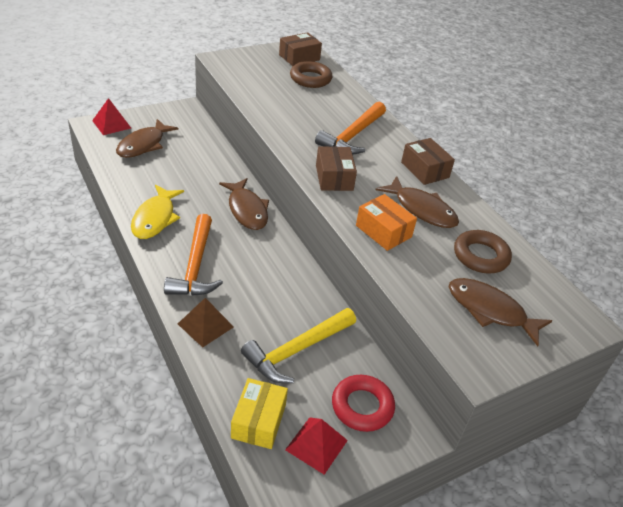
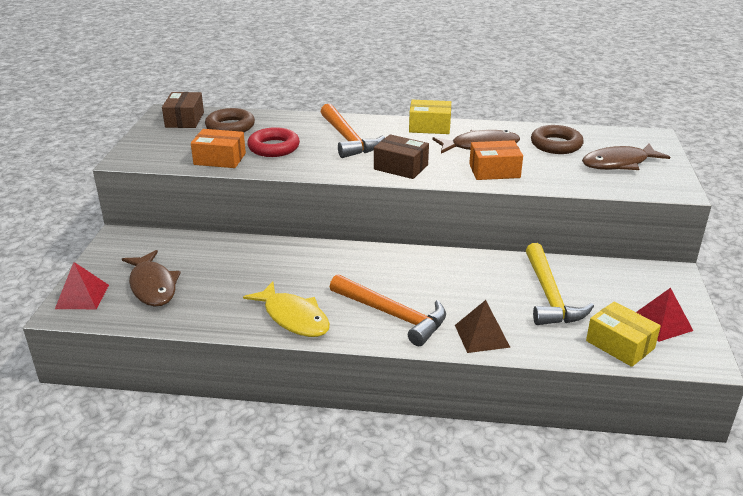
camera: 50 degrees left, 10 degrees down
brown fish [219,178,269,230] -> none
red ring [332,375,395,432] -> red ring moved to [247,127,300,157]
brown box [401,138,455,185] -> yellow box [409,100,451,134]
none -> orange box [191,129,246,168]

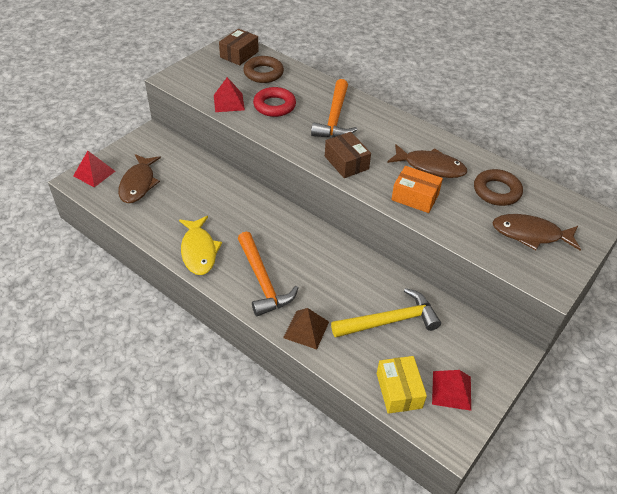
camera: 30 degrees right, 15 degrees up
orange box [191,129,246,168] -> red pyramid [214,77,245,112]
yellow box [409,100,451,134] -> none
yellow hammer [526,243,594,325] -> yellow hammer turned 135 degrees counterclockwise [331,288,441,338]

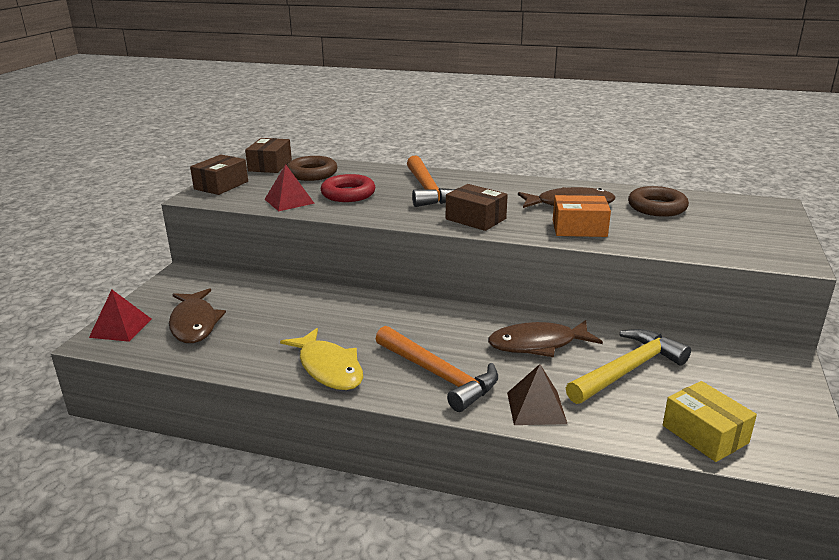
camera: 20 degrees left, 20 degrees down
red pyramid [432,370,471,411] -> none
brown fish [492,214,581,250] -> brown fish moved to [488,320,603,357]
none -> brown box [190,154,248,195]

